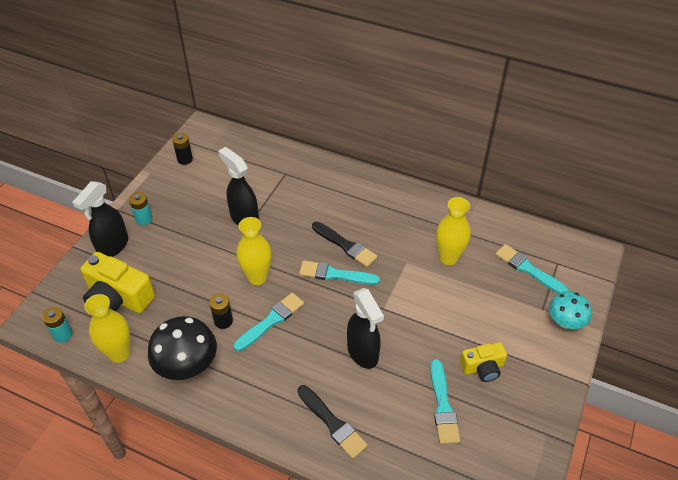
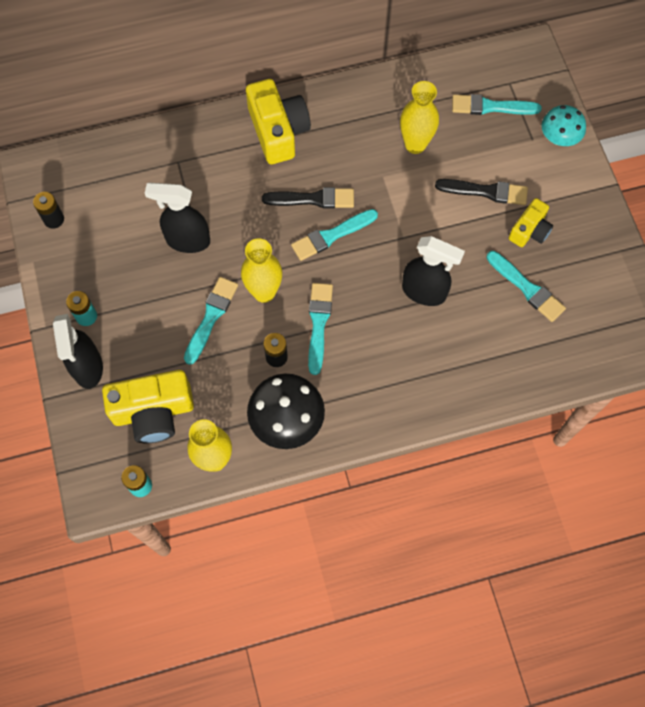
camera: 40 degrees left, 20 degrees up
black brush [297,385,368,459] -> black brush moved to [435,179,528,205]
none -> turquoise brush [184,277,238,365]
none -> yellow camera [246,79,311,164]

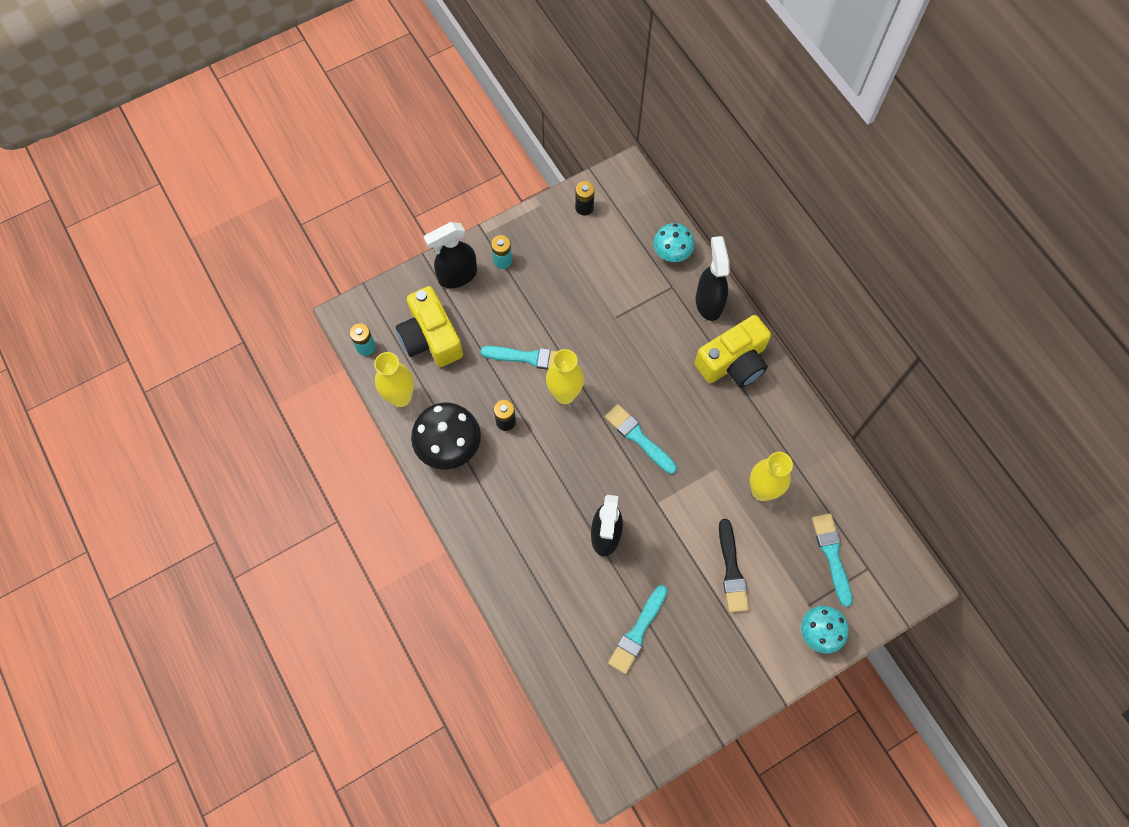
camera: 75 degrees right, 0 degrees up
black spray bottle [145,183,210,253] -> black spray bottle moved to [696,236,730,321]
black brush [262,187,354,209] -> none
turquoise brush [308,283,333,375] -> none
yellow camera [509,198,553,247] -> none
none -> turquoise mushroom [653,223,695,262]

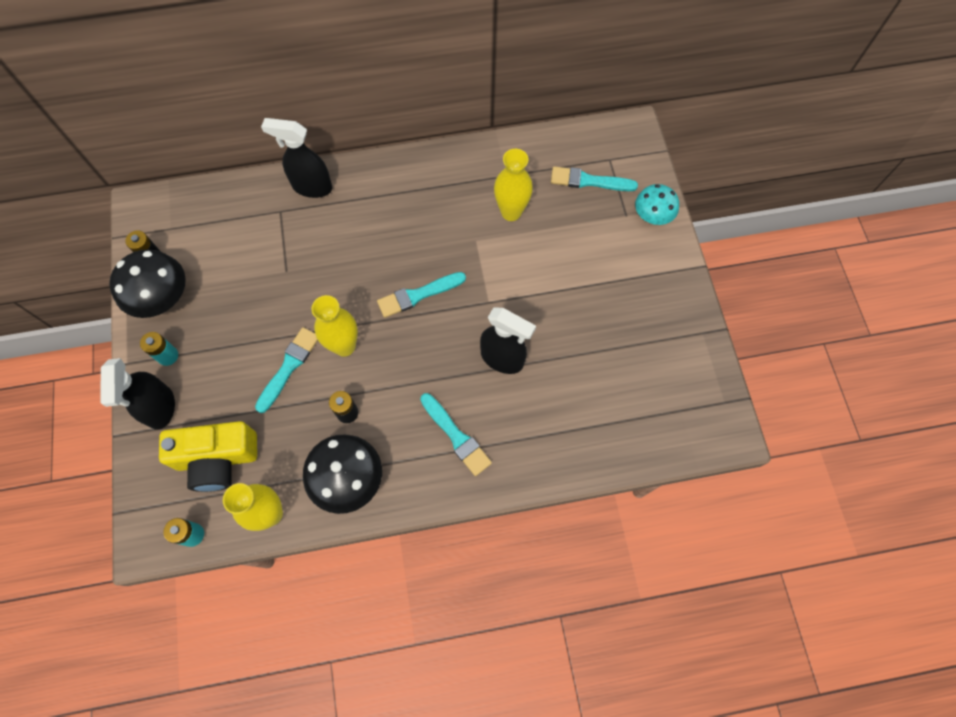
camera: 70 degrees left, 0 degrees up
turquoise brush [608,585,668,674] -> turquoise brush moved to [420,393,492,476]
turquoise mushroom [653,223,695,262] -> none
yellow camera [695,315,771,388] -> none
black brush [719,519,749,613] -> none
none -> black mushroom [109,249,186,318]

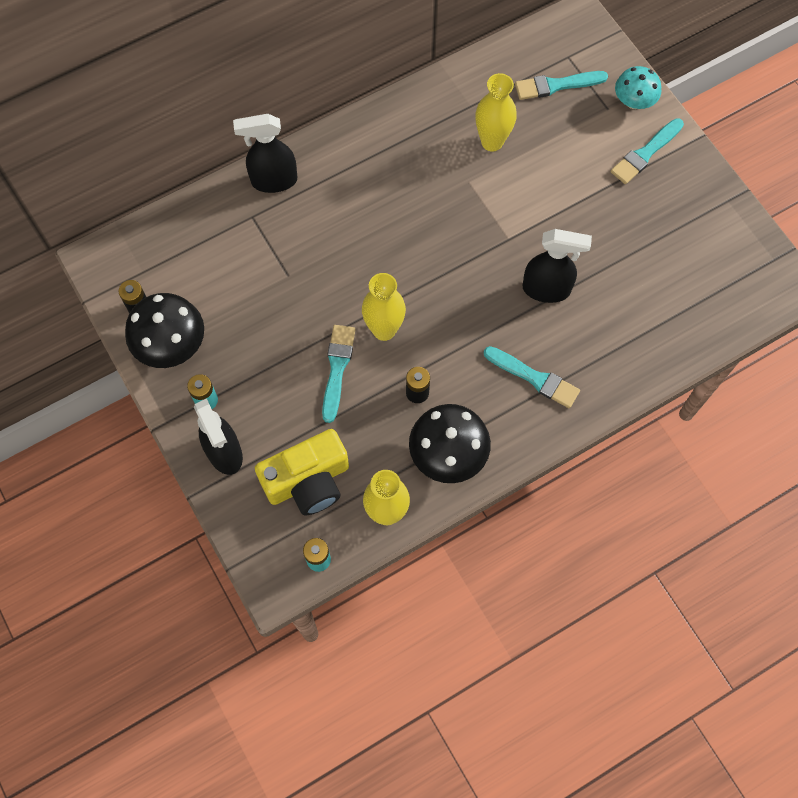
camera: 20 degrees left, 0 degrees up
turquoise brush [377,272,466,318] -> turquoise brush moved to [611,118,684,184]

